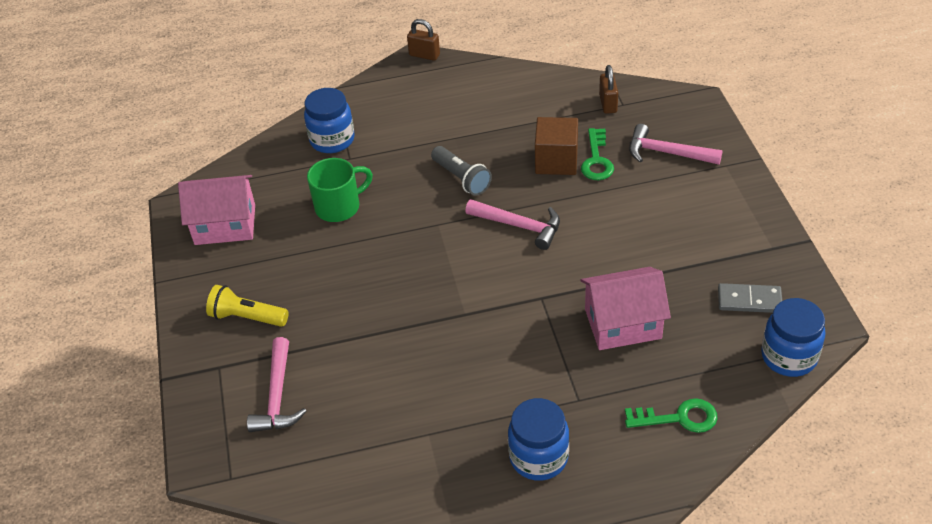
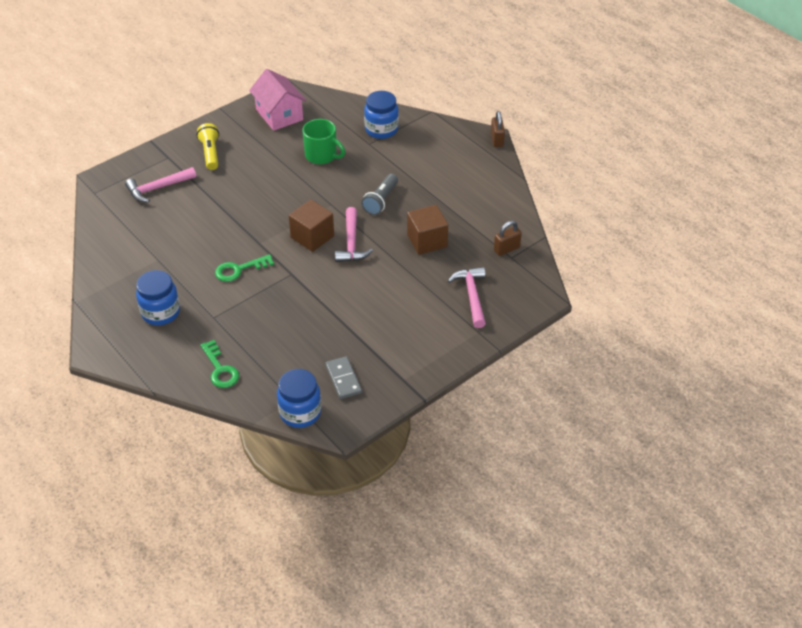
camera: 60 degrees right, 0 degrees up
pink house [580,267,671,350] -> none
green key [581,128,614,180] -> green key moved to [215,254,274,282]
none -> brown cube [289,199,334,252]

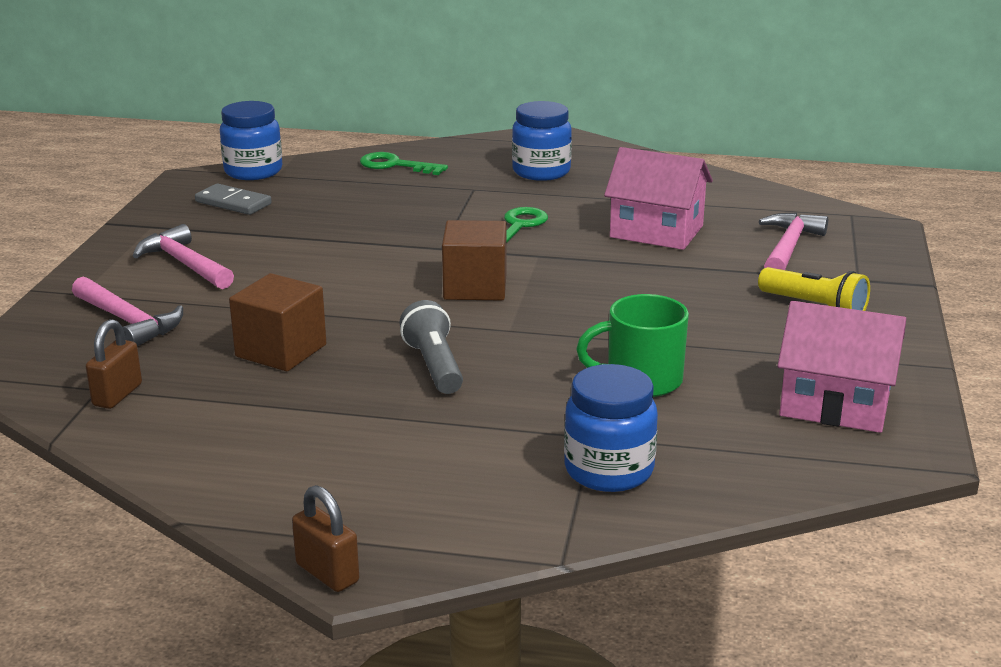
camera: 140 degrees right, 20 degrees down
pink hammer [335,207,373,262] -> pink hammer moved to [133,224,234,289]
none -> pink house [604,147,713,250]

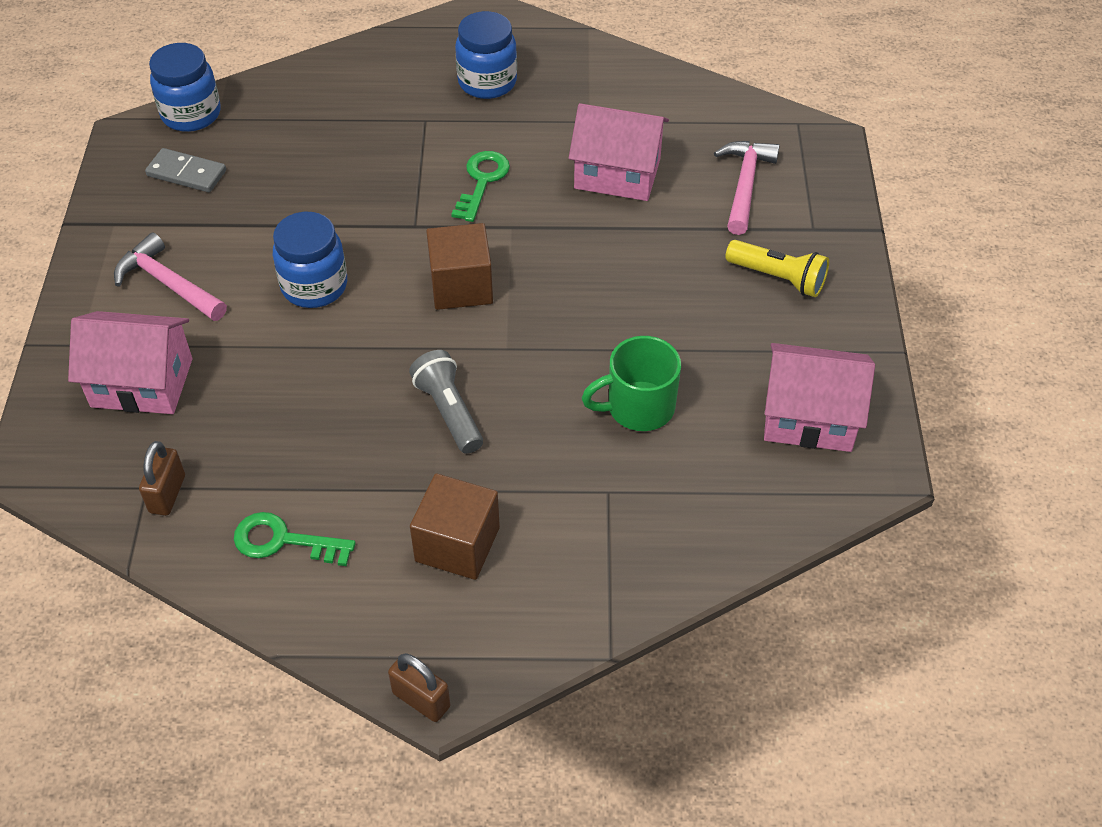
camera: 10 degrees left, 25 degrees up
pink hammer [72,277,183,346] -> pink house [68,311,192,414]
brown cube [229,273,326,371] -> brown cube moved to [410,473,500,580]
green key [360,152,448,175] -> green key moved to [234,512,356,566]
blue jar [564,364,658,492] -> blue jar moved to [273,212,347,308]

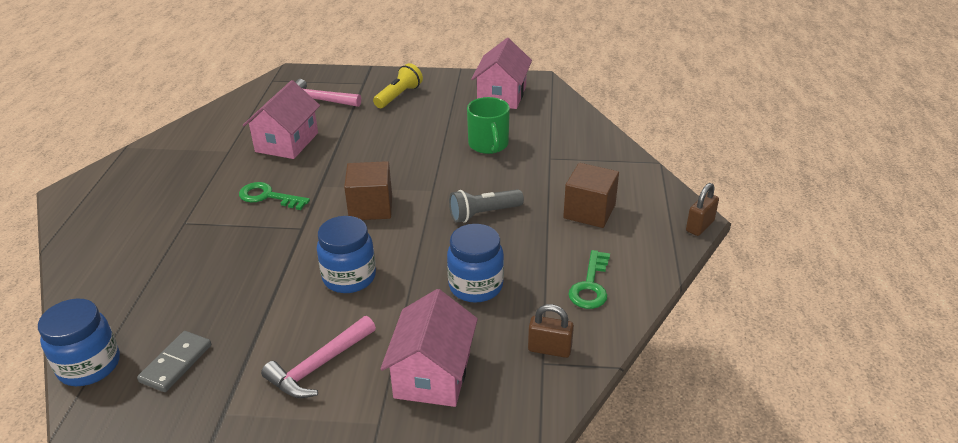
camera: 85 degrees left, 15 degrees down
blue jar [455,11,517,99] -> blue jar moved to [447,224,504,303]

